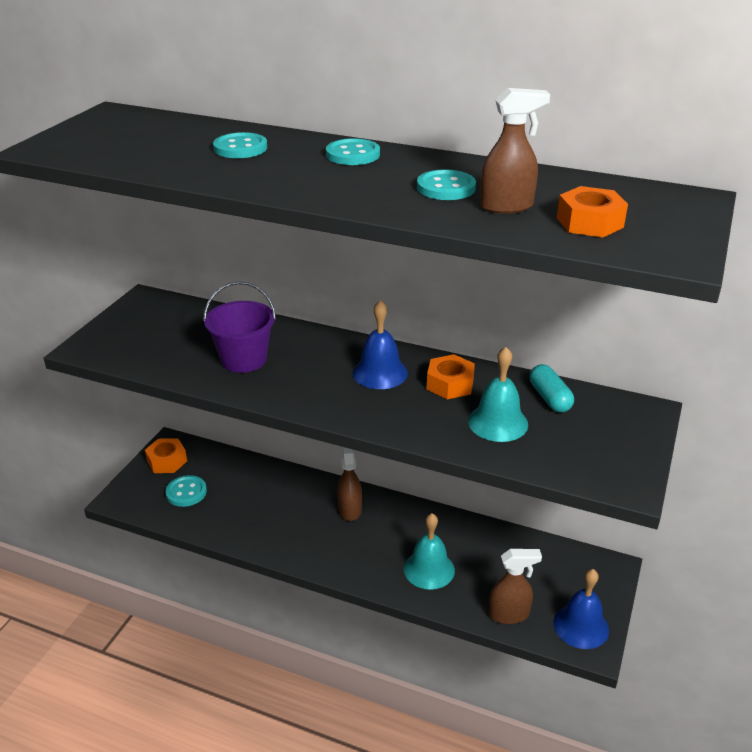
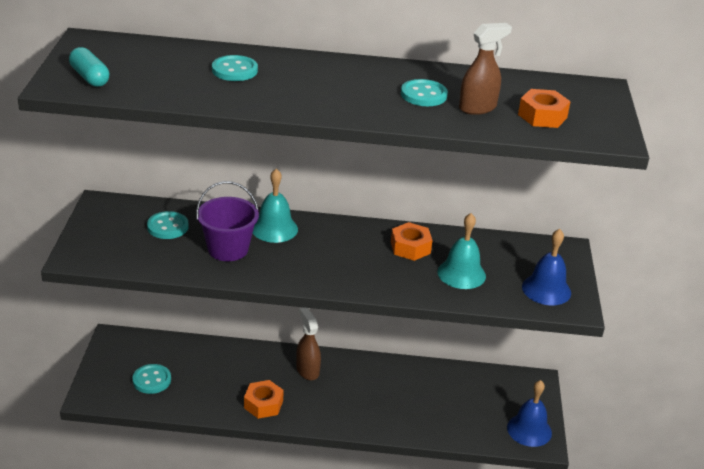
camera: 20 degrees left, 0 degrees up
orange nut [145,438,187,473] -> orange nut moved to [244,380,284,419]
turquoise button [326,138,380,165] -> turquoise button moved to [147,211,189,239]
blue bell [353,300,408,389] -> blue bell moved to [522,229,571,305]
turquoise bell [404,513,455,590] -> turquoise bell moved to [253,169,298,243]
brown spray bottle [489,549,542,624] -> none
turquoise capsule [530,364,574,413] -> turquoise capsule moved to [69,47,109,87]

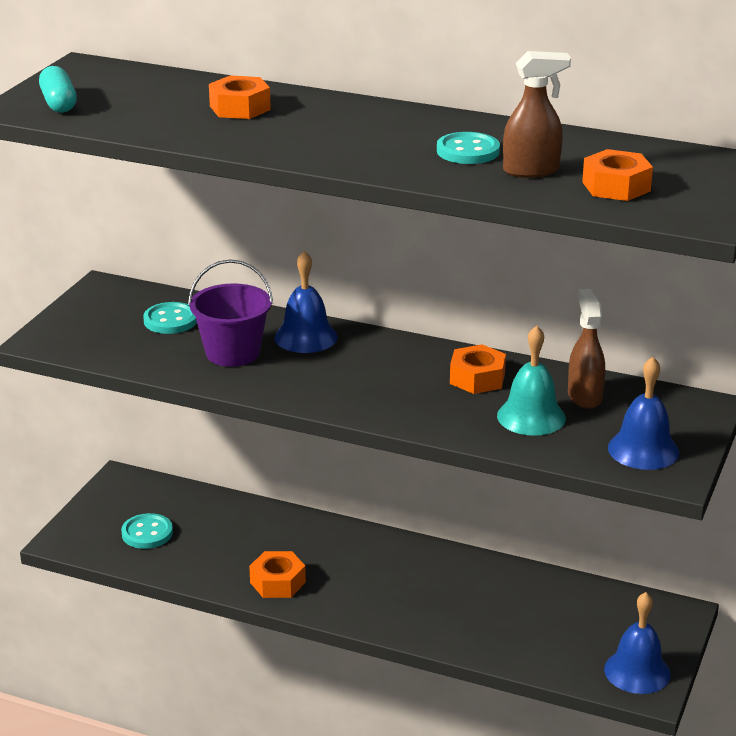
camera: 20 degrees right, 5 degrees down
turquoise button [212,55,258,81] -> orange nut [209,75,271,119]
turquoise bell [253,169,298,243] -> blue bell [274,251,338,353]
brown spray bottle [296,307,321,380] -> brown spray bottle moved to [568,289,605,409]

